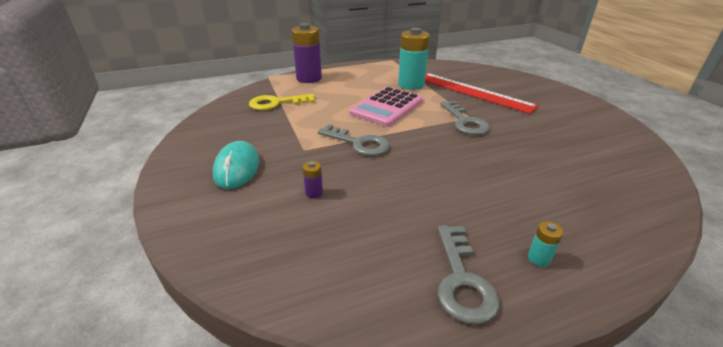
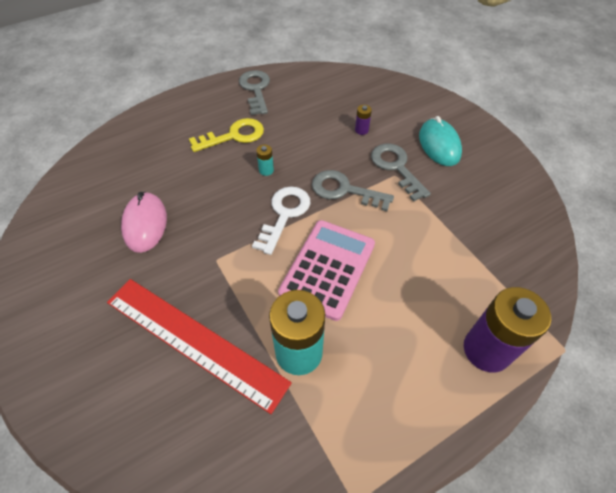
camera: 170 degrees right, 20 degrees up
yellow key [249,94,315,110] -> yellow key moved to [189,118,264,152]
grey key [440,101,490,135] -> grey key moved to [371,144,431,202]
turquoise battery [528,221,563,267] -> turquoise battery moved to [256,145,274,176]
none -> pink mouse [121,192,167,253]
none -> white key [252,186,310,255]

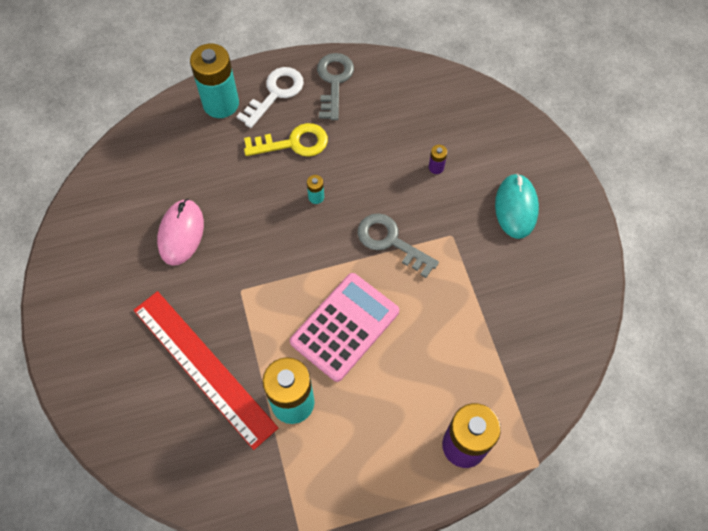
camera: 15 degrees right, 10 degrees up
white key [252,186,310,255] -> white key moved to [236,67,304,128]
grey key [371,144,431,202] -> none
none -> turquoise battery [190,44,239,118]

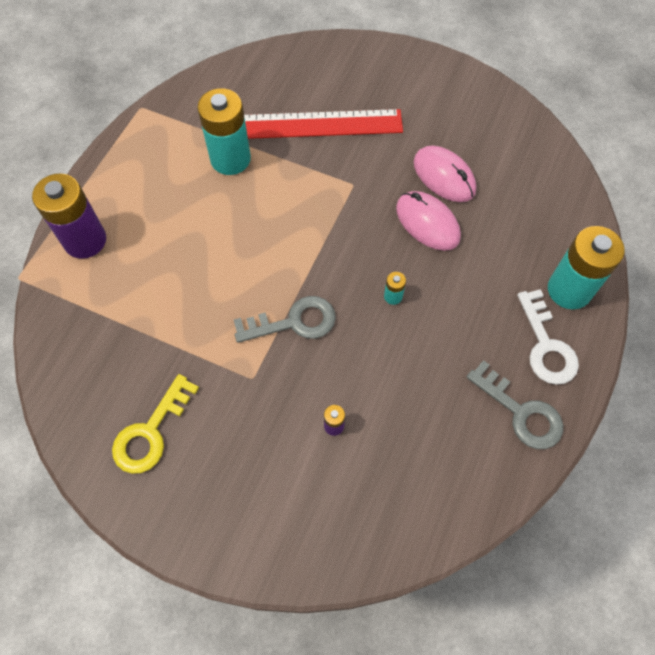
camera: 130 degrees right, 0 degrees up
yellow key [244,123,328,157] -> yellow key moved to [112,374,199,474]
pink calculator [290,273,399,382] -> none
turquoise mouse [495,173,539,239] -> none
none -> pink mouse [396,191,461,251]

